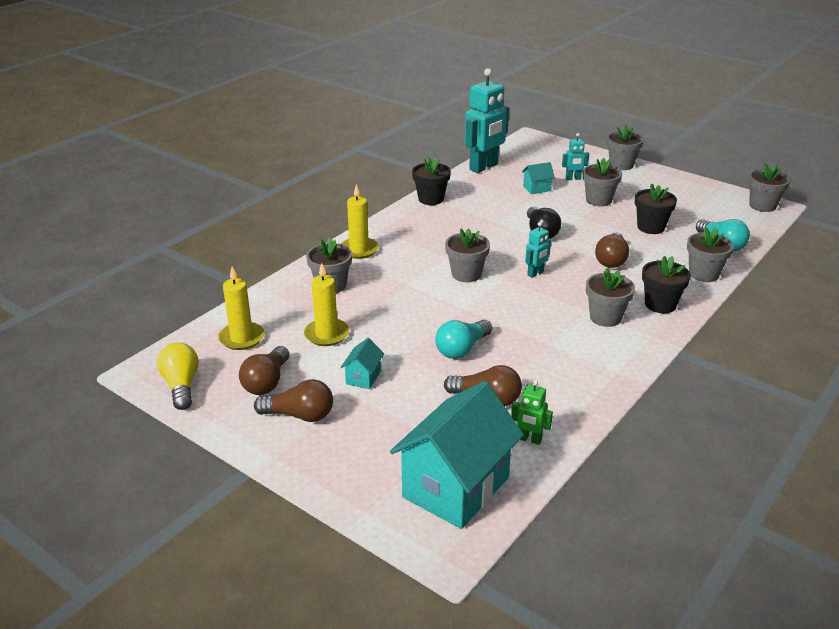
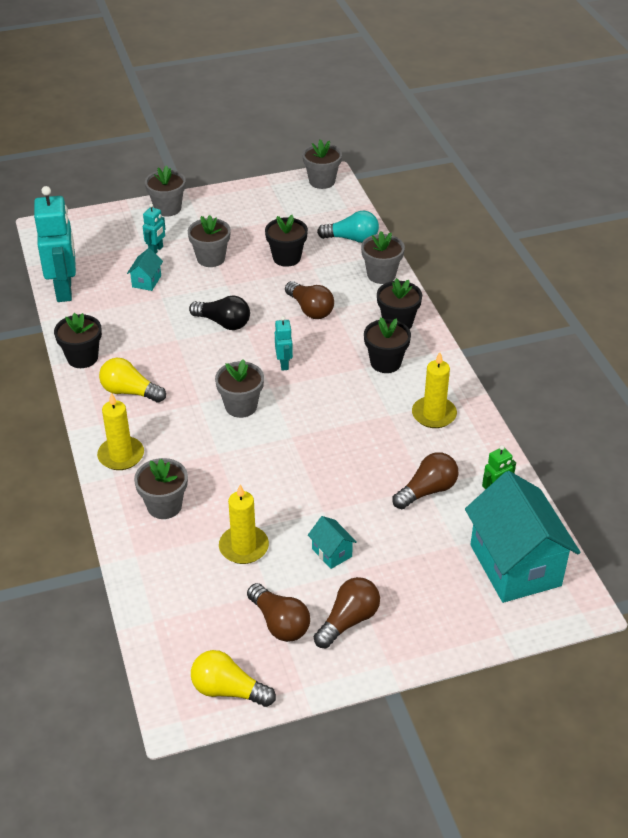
camera: 55 degrees left, 10 degrees up
yellow candle [218,267,264,350] -> yellow candle moved to [412,352,457,428]
turquoise light bulb [435,320,492,359] -> none
grey flower pot [586,268,635,327] -> black flower pot [364,317,411,373]
none -> yellow light bulb [99,358,166,403]

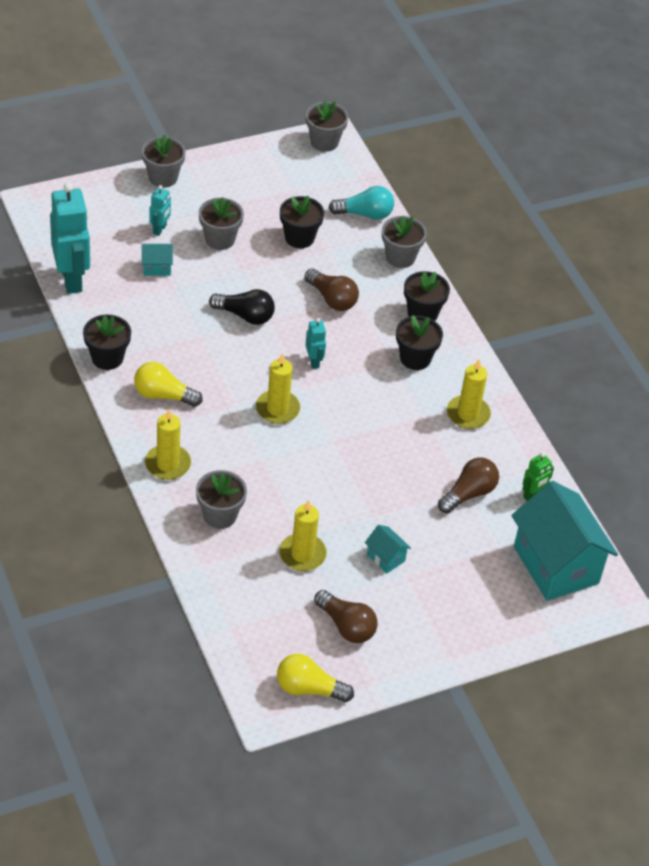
camera: 10 degrees left, 5 degrees up
turquoise house [127,248,163,291] -> turquoise house turned 75 degrees clockwise [142,244,173,276]
grey flower pot [215,359,264,418] -> yellow candle [256,353,300,424]
brown light bulb [314,577,380,648] -> none

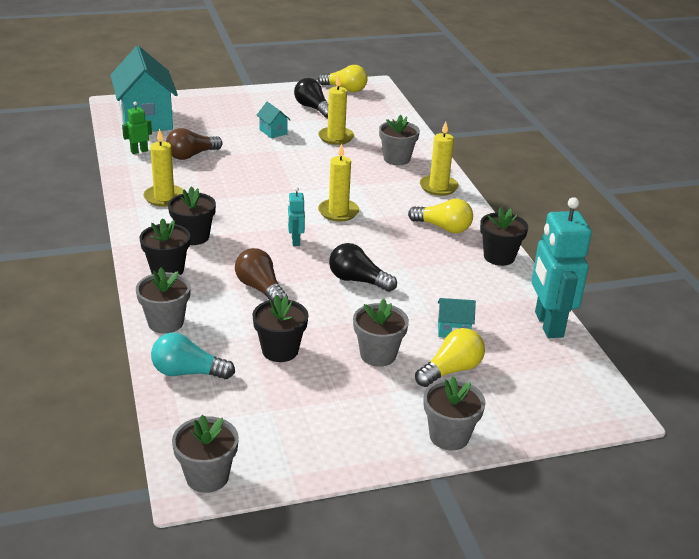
camera: 170 degrees left, 15 degrees down
turquoise robot [149,185,171,236] -> yellow light bulb [415,328,485,387]
brown light bulb [314,590,378,643] -> black light bulb [294,78,328,118]

